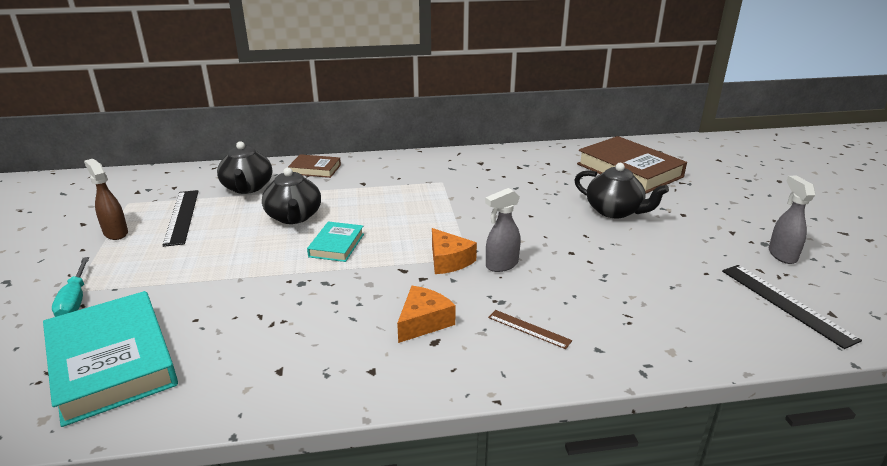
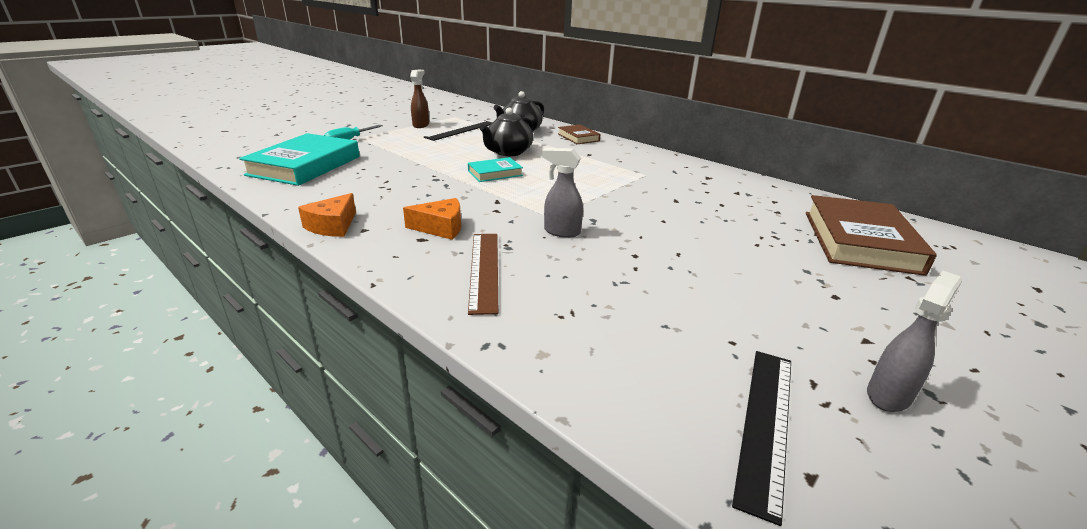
camera: 50 degrees right, 0 degrees up
orange cheese [432,228,477,274] -> orange cheese moved to [298,193,356,237]
brown ruler [488,310,572,349] -> brown ruler [468,234,498,315], size x1.73
black teapot [574,163,669,218] -> none

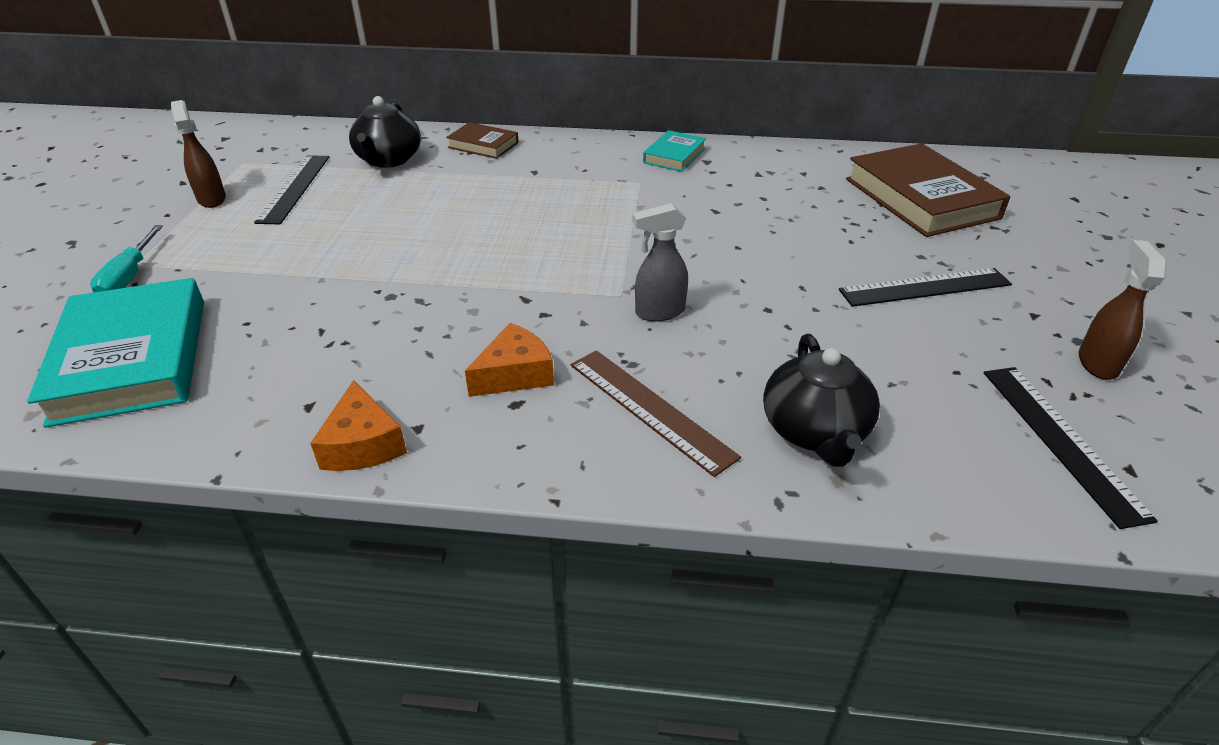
camera: 35 degrees left, 10 degrees up
turquoise book [468,157,523,182] -> turquoise book moved to [643,130,706,172]
black teapot [480,108,533,156] -> black teapot moved to [763,334,880,467]
grey spray bottle [867,271,962,412] -> brown spray bottle [1079,240,1167,380]
none -> black ruler [839,268,1012,307]

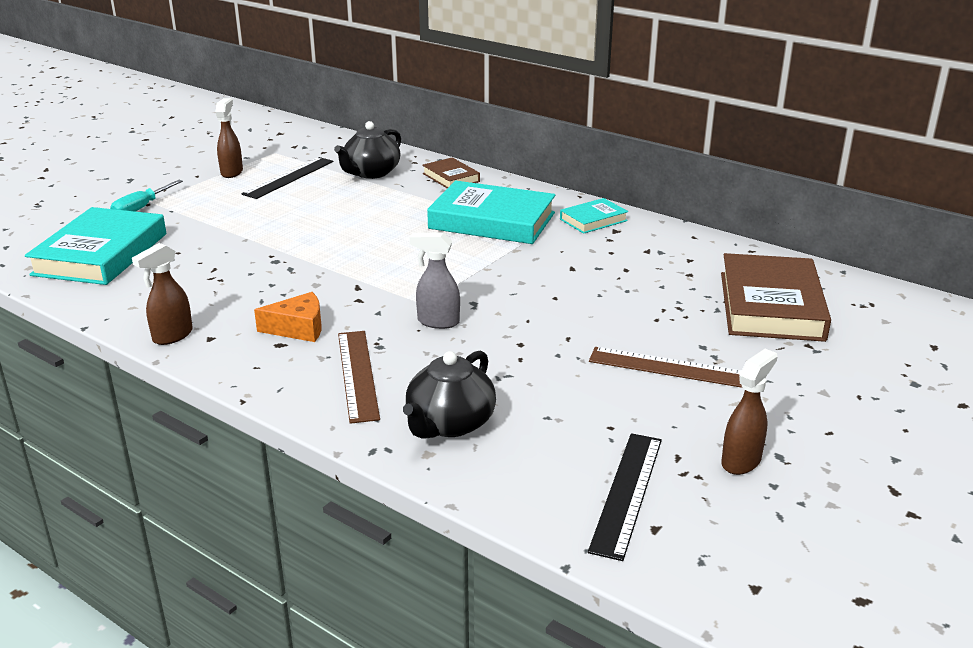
camera: 30 degrees right, 10 degrees down
orange cheese [310,380,407,471] -> brown spray bottle [132,243,193,345]
black ruler [839,268,1012,307] -> brown ruler [589,347,742,388]
none -> turquoise book [427,181,555,244]

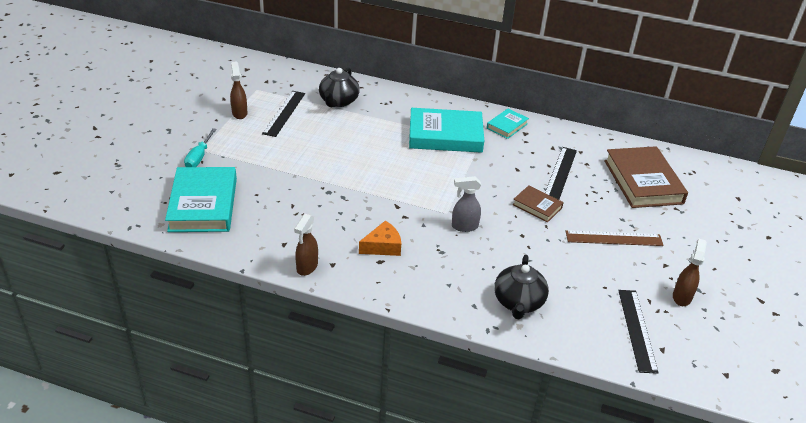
camera: 20 degrees left, 10 degrees up
brown ruler [338,331,380,424] -> none
brown book [422,157,480,188] -> brown book moved to [513,185,564,222]
none -> black ruler [545,147,577,200]

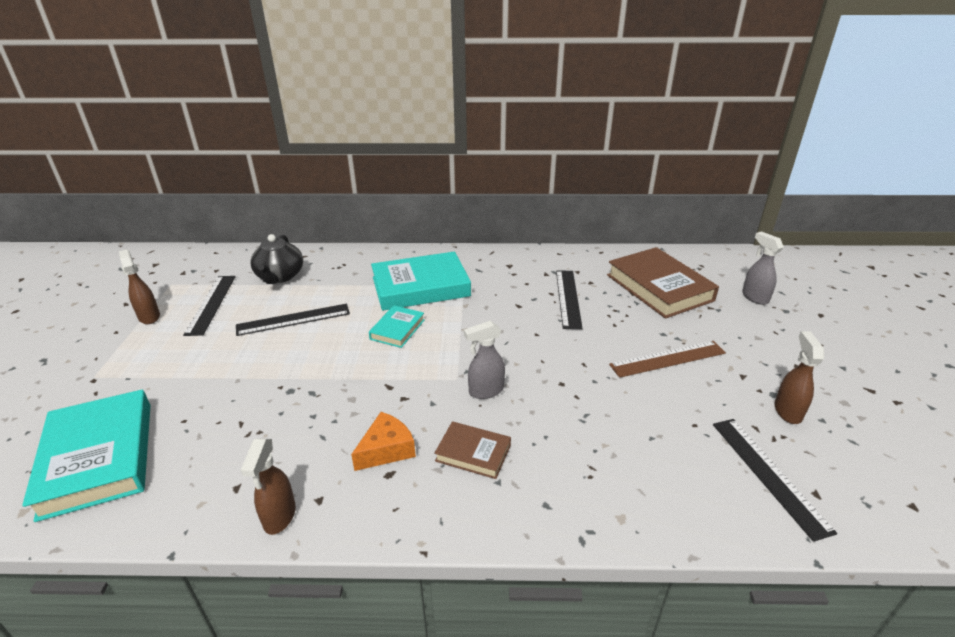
camera: 15 degrees left, 5 degrees down
turquoise screwdriver [184,128,217,167] -> none
turquoise book [487,109,529,139] -> turquoise book moved to [369,305,424,348]
black teapot [494,255,549,319] -> none
brown book [513,185,564,222] -> brown book moved to [434,421,511,479]
none -> black ruler [236,304,350,336]
none -> grey spray bottle [742,231,784,305]

